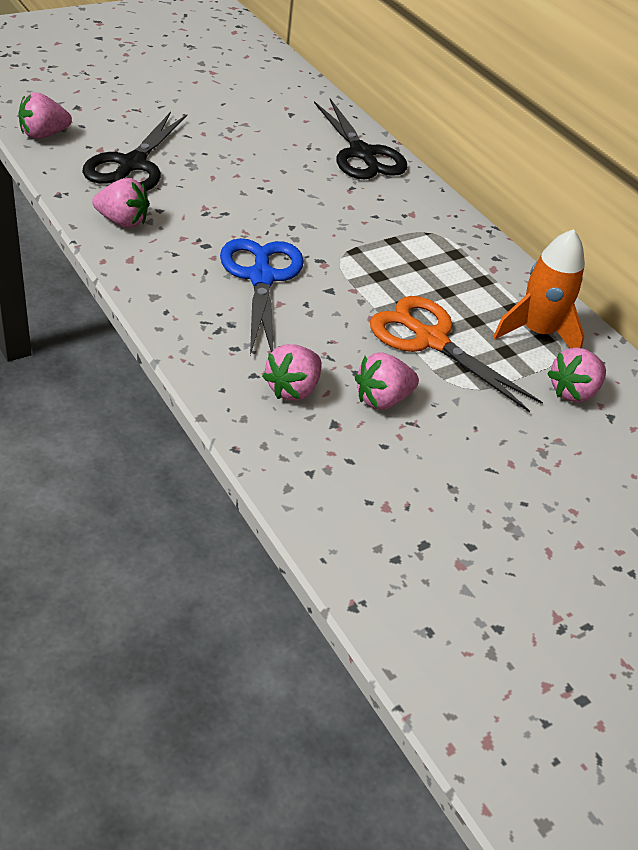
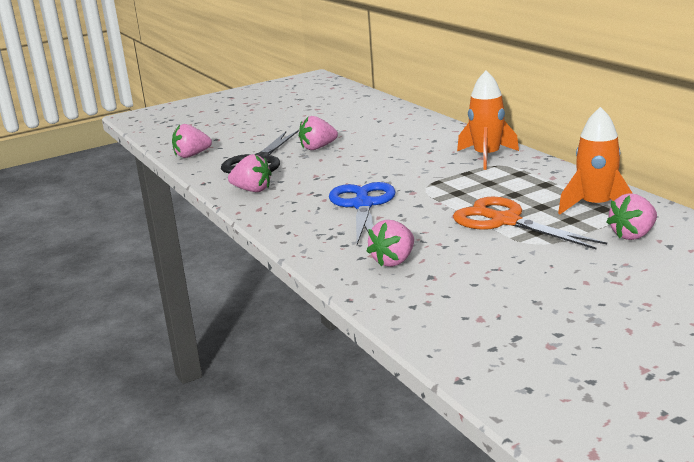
camera: 10 degrees right, 20 degrees down
black scissors [314,99,407,179] -> none
pink strawberry [355,352,419,410] -> pink strawberry moved to [299,116,338,150]
none -> orange rocket [457,71,519,170]

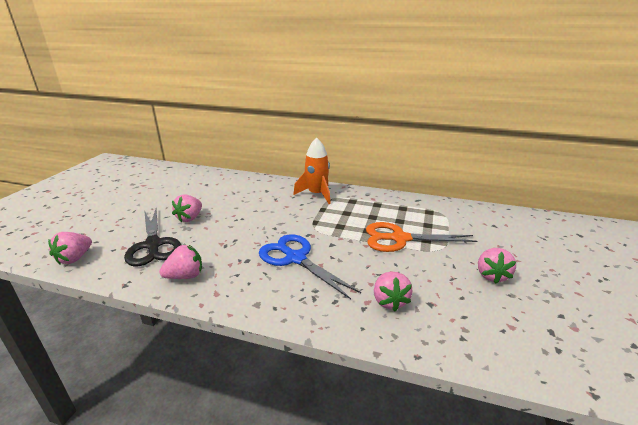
camera: 45 degrees left, 5 degrees up
orange rocket [558,107,633,214] -> none
pink strawberry [607,193,657,240] -> pink strawberry moved to [478,248,516,284]

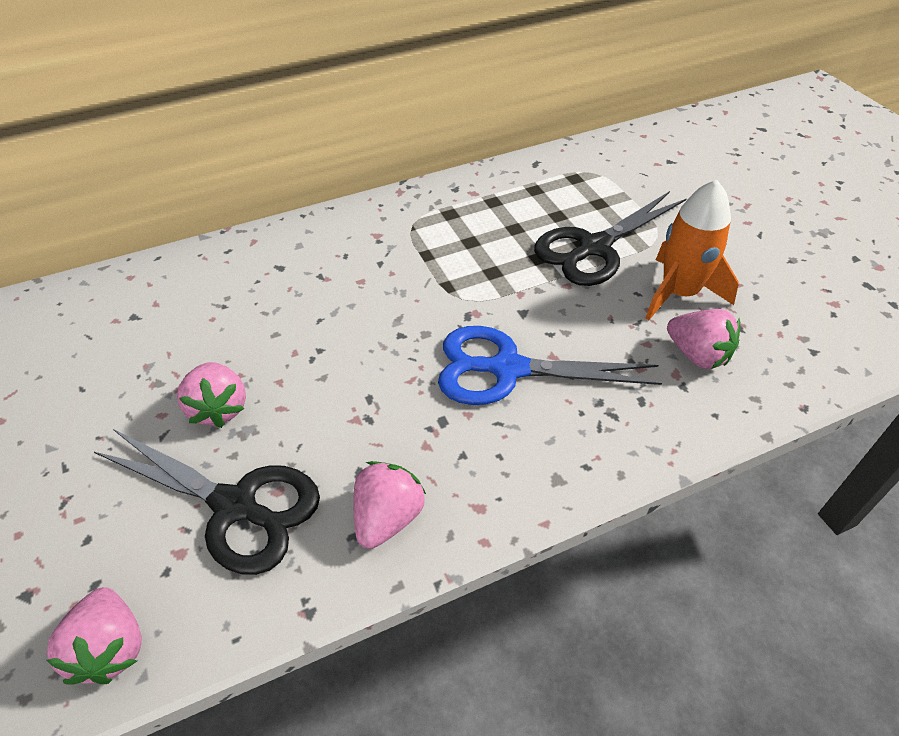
camera: 40 degrees left, 20 degrees up
orange rocket [293,138,331,204] -> orange rocket moved to [645,180,739,320]
orange scissors [366,222,477,252] -> black scissors [534,191,686,286]
pink strawberry [478,248,516,284] -> none

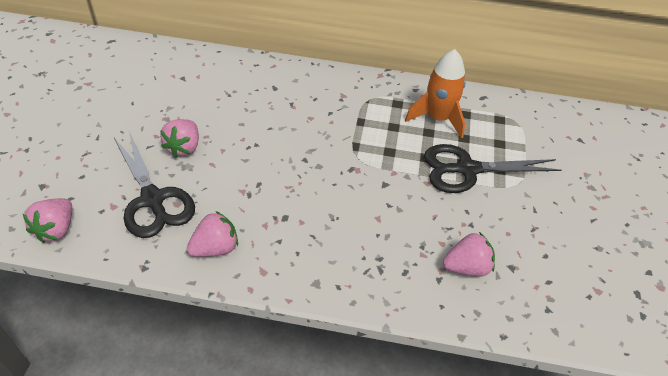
camera: 30 degrees right, 0 degrees up
blue scissors [438,326,662,405] -> none
orange rocket [645,180,739,320] -> orange rocket moved to [405,49,466,139]
pink strawberry [667,309,740,369] -> pink strawberry turned 90 degrees counterclockwise [443,232,495,277]

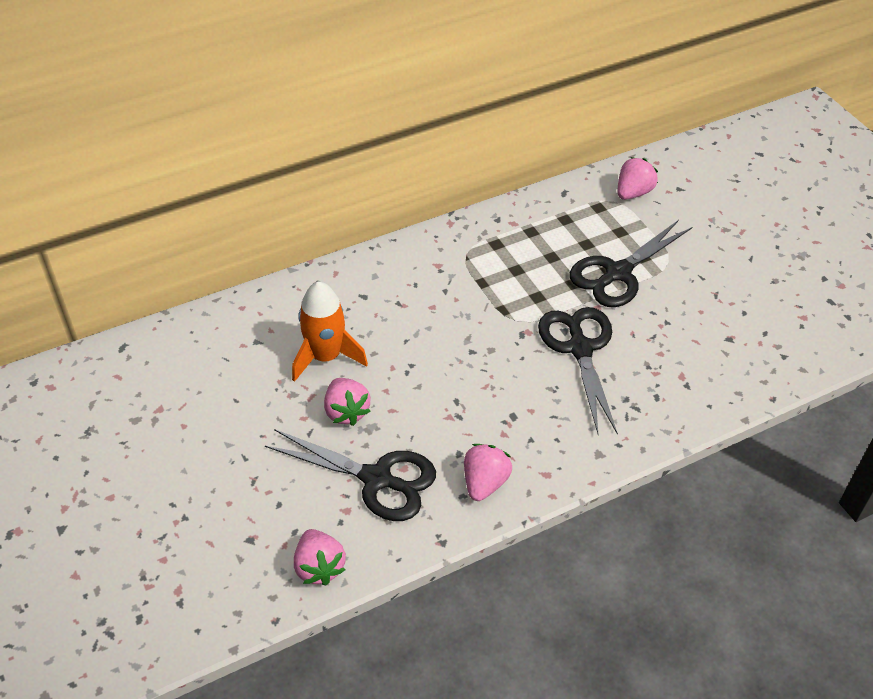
camera: 35 degrees left, 0 degrees up
orange rocket [405,49,466,139] -> orange rocket moved to [292,281,368,382]
pink strawberry [443,232,495,277] -> pink strawberry moved to [618,157,658,200]
none -> black scissors [538,307,618,435]

